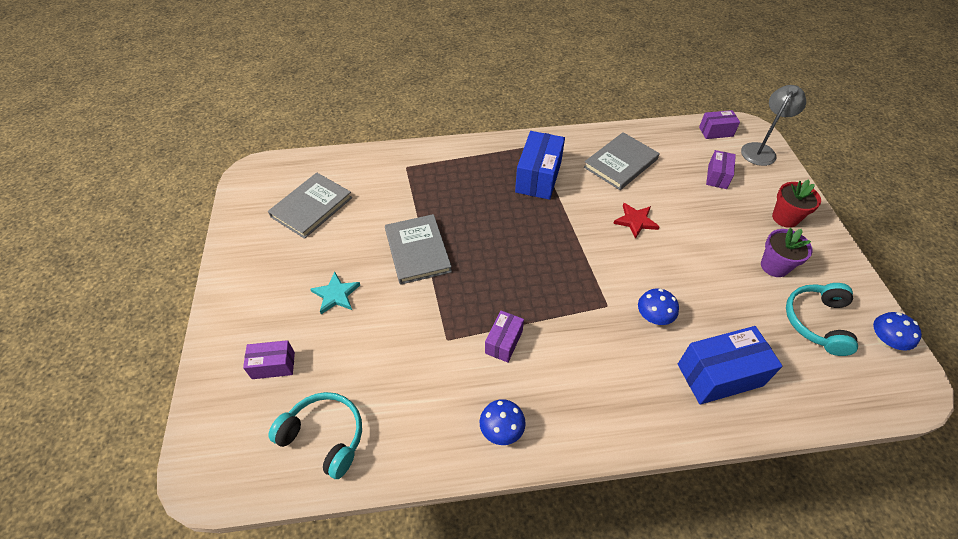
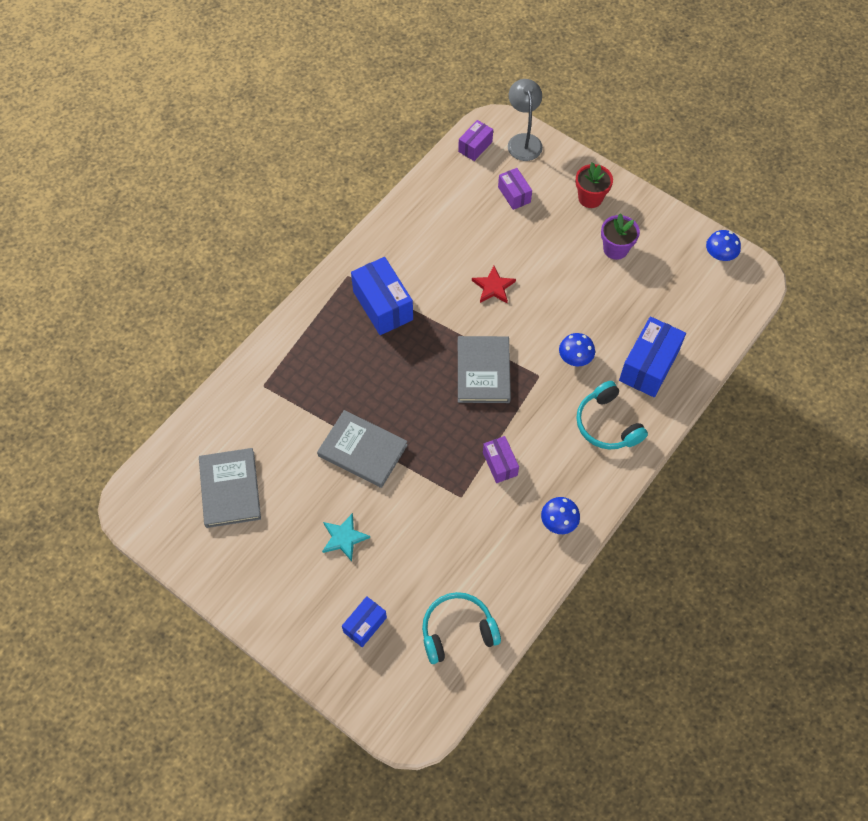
camera: 45 degrees left, 10 degrees up
purple box [243,340,295,379] -> blue box [342,596,387,647]
grey book [584,132,659,190] -> grey book moved to [458,336,511,403]
turquoise headphones [786,283,858,356] -> turquoise headphones moved to [576,381,648,450]

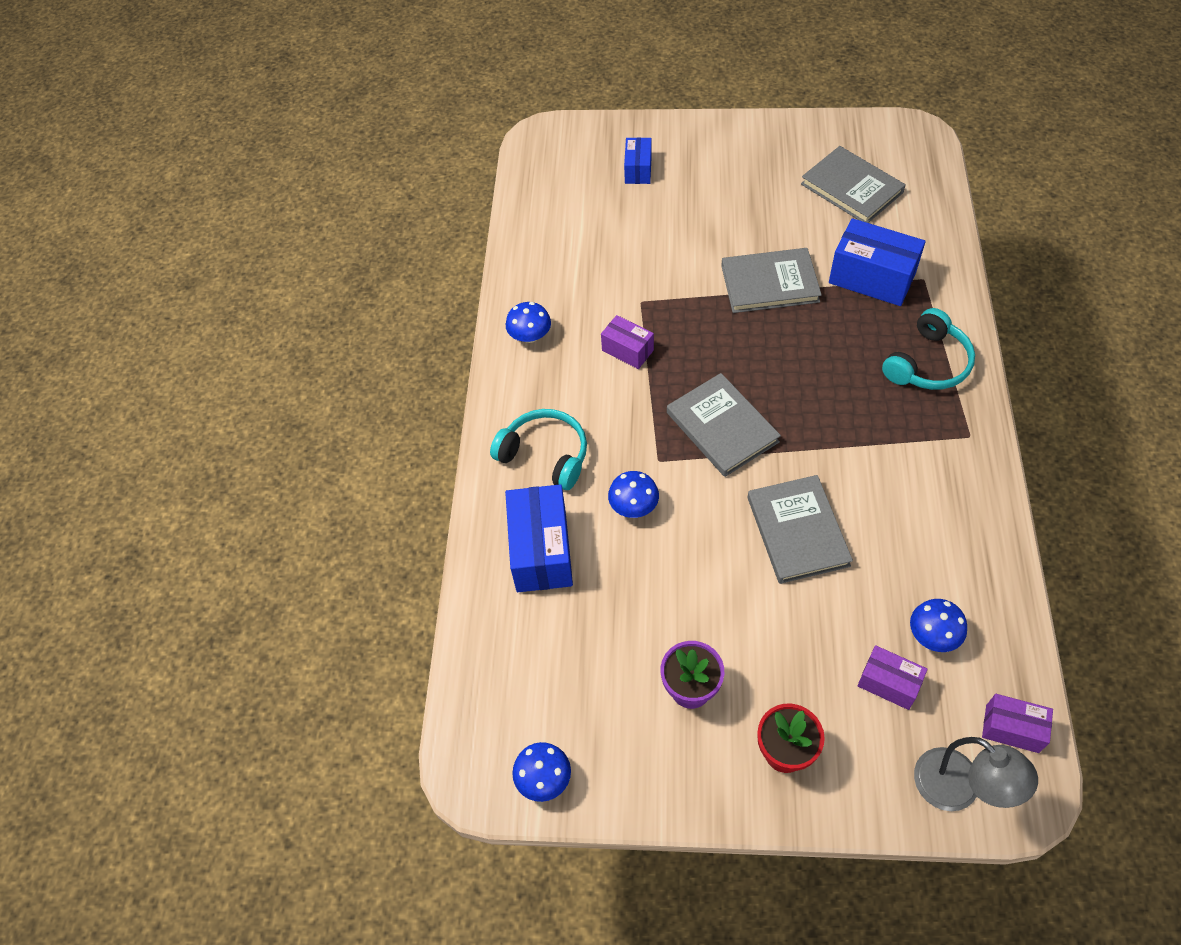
camera: 150 degrees right, 5 degrees down
turquoise star [322,513,370,561] -> none
blue box [351,257,413,335] -> blue box moved to [829,218,926,306]
turquoise headphones [422,592,501,664] -> turquoise headphones moved to [882,308,975,390]
purple box [458,120,493,161] -> purple box turned 75 degrees counterclockwise [982,694,1053,753]
red star [472,266,516,303] -> grey book [748,475,853,584]
none -> blue mushroom [910,599,967,652]

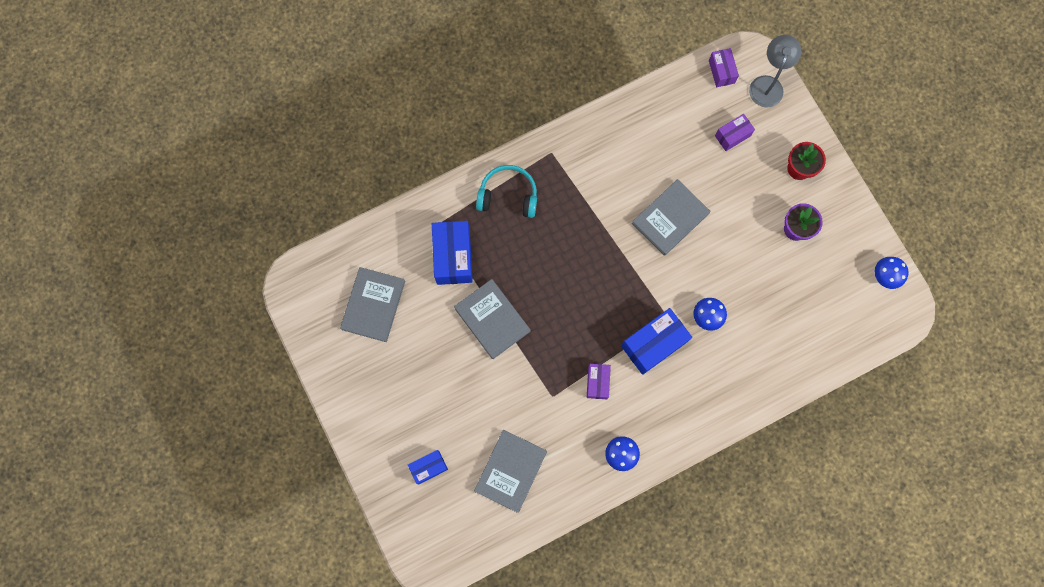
camera: 125 degrees left, 20 degrees up
turquoise headphones [490,409,587,490] -> none
blue box [505,484,573,592] -> blue box moved to [621,308,692,375]
grey book [667,373,781,477] -> grey book moved to [474,430,547,513]
purple box [857,645,928,710] -> purple box turned 60 degrees clockwise [715,114,755,151]
blue mushroom [910,599,967,652] -> none

